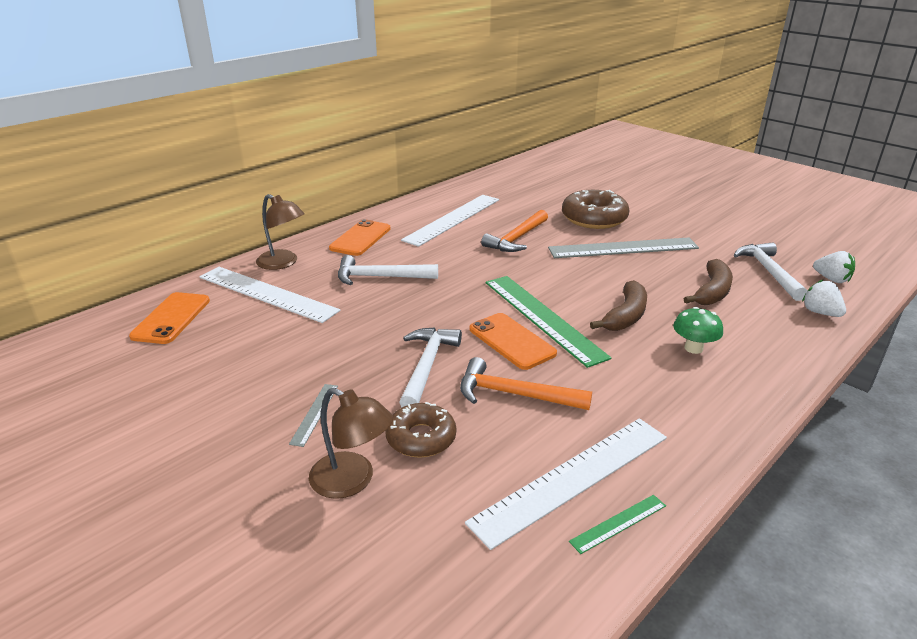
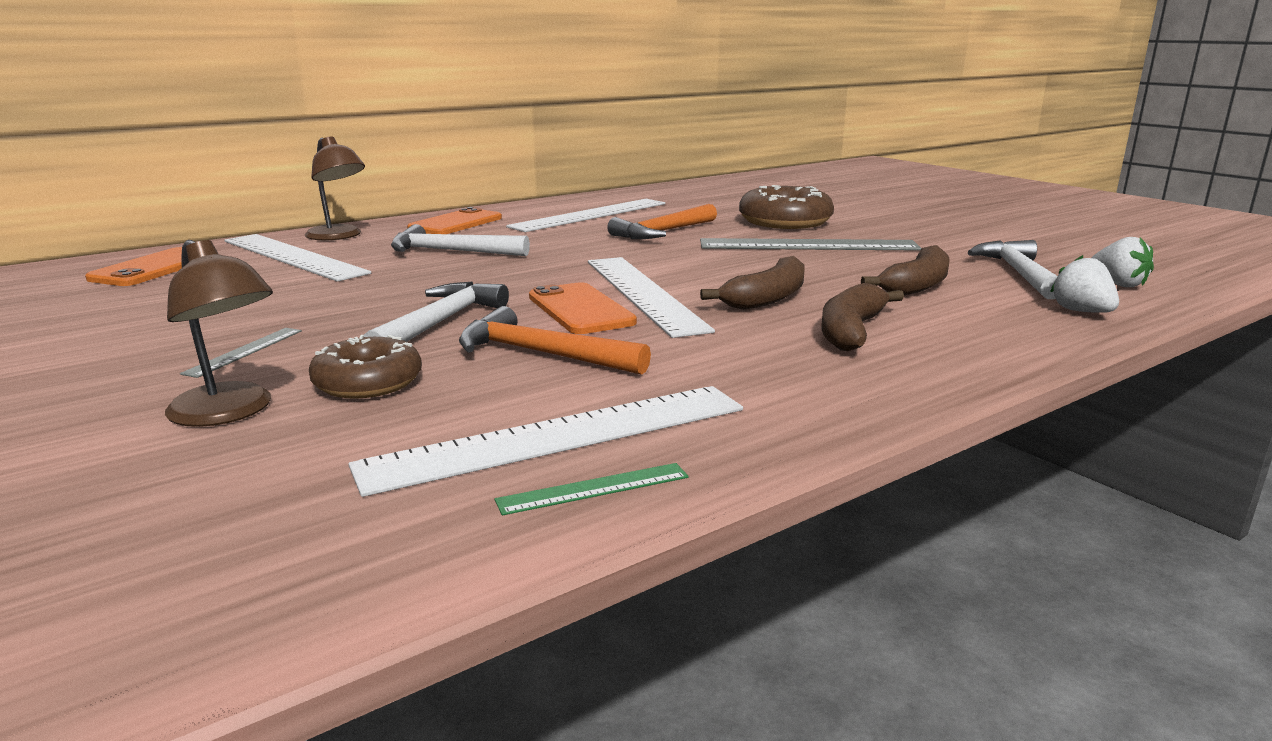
camera: 10 degrees right, 10 degrees down
green ruler [486,276,611,368] -> white ruler [588,257,715,338]
green mushroom [673,307,723,354] -> brown banana [821,283,904,351]

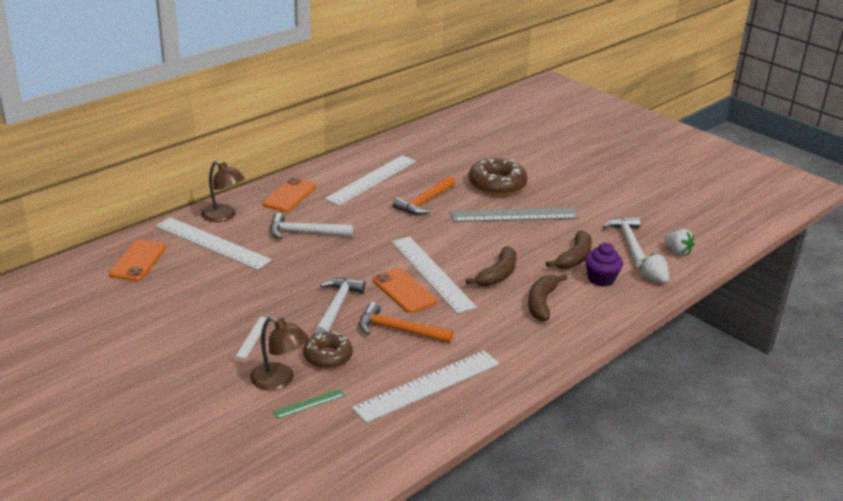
camera: 10 degrees left, 10 degrees up
grey ruler [180,328,302,378] -> white ruler [236,317,267,358]
green ruler [495,463,689,515] -> green ruler moved to [273,389,345,419]
none -> purple cupcake [585,243,623,287]

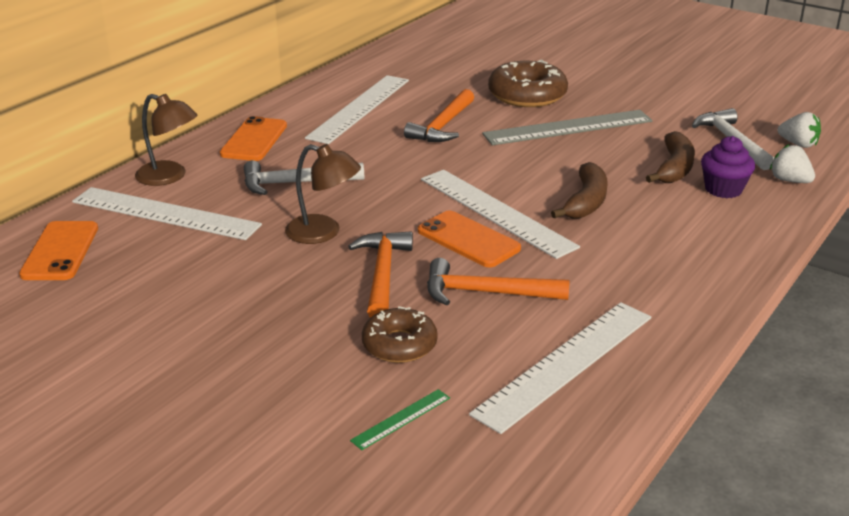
camera: 10 degrees left, 0 degrees up
white ruler [236,317,267,358] -> none
brown lamp [250,317,308,390] -> brown lamp moved to [285,144,361,244]
white hammer [314,278,365,335] -> orange hammer [348,231,413,318]
brown banana [528,274,567,321] -> none

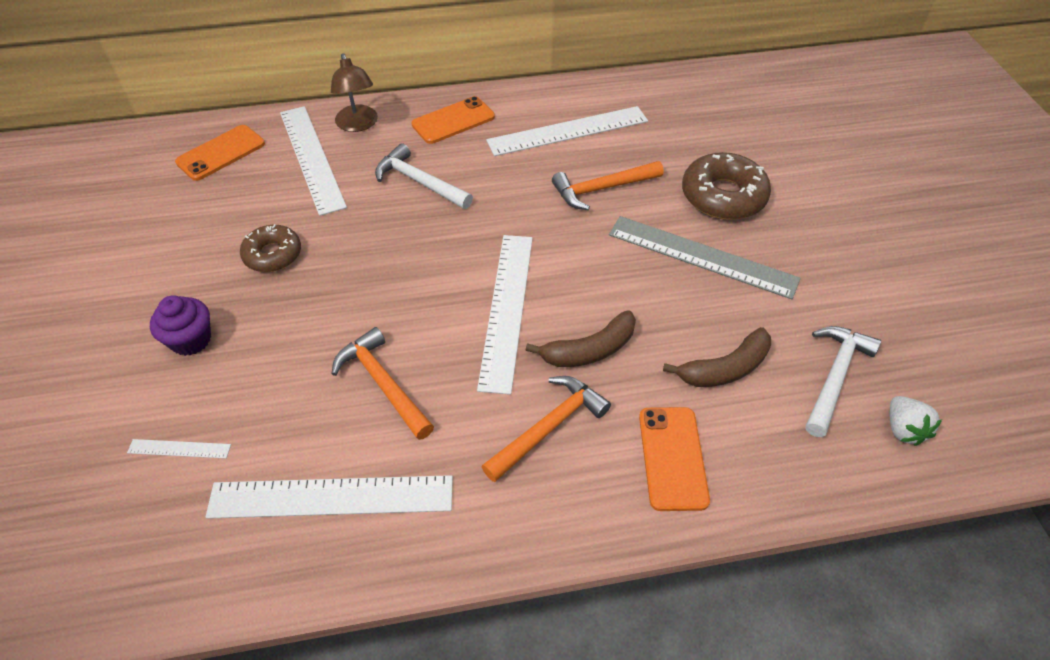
camera: 45 degrees right, 20 degrees up
brown lamp [285,144,361,244] -> none
orange hammer [348,231,413,318] -> orange hammer moved to [481,376,611,482]
green ruler [350,389,450,450] -> white ruler [127,439,231,458]
brown donut [362,306,438,363] -> brown donut moved to [240,224,301,272]
orange phone [418,211,521,268] -> orange phone moved to [639,407,710,511]
purple cupcake [701,136,755,198] -> purple cupcake moved to [150,295,211,356]
white strawberry [770,144,815,183] -> none

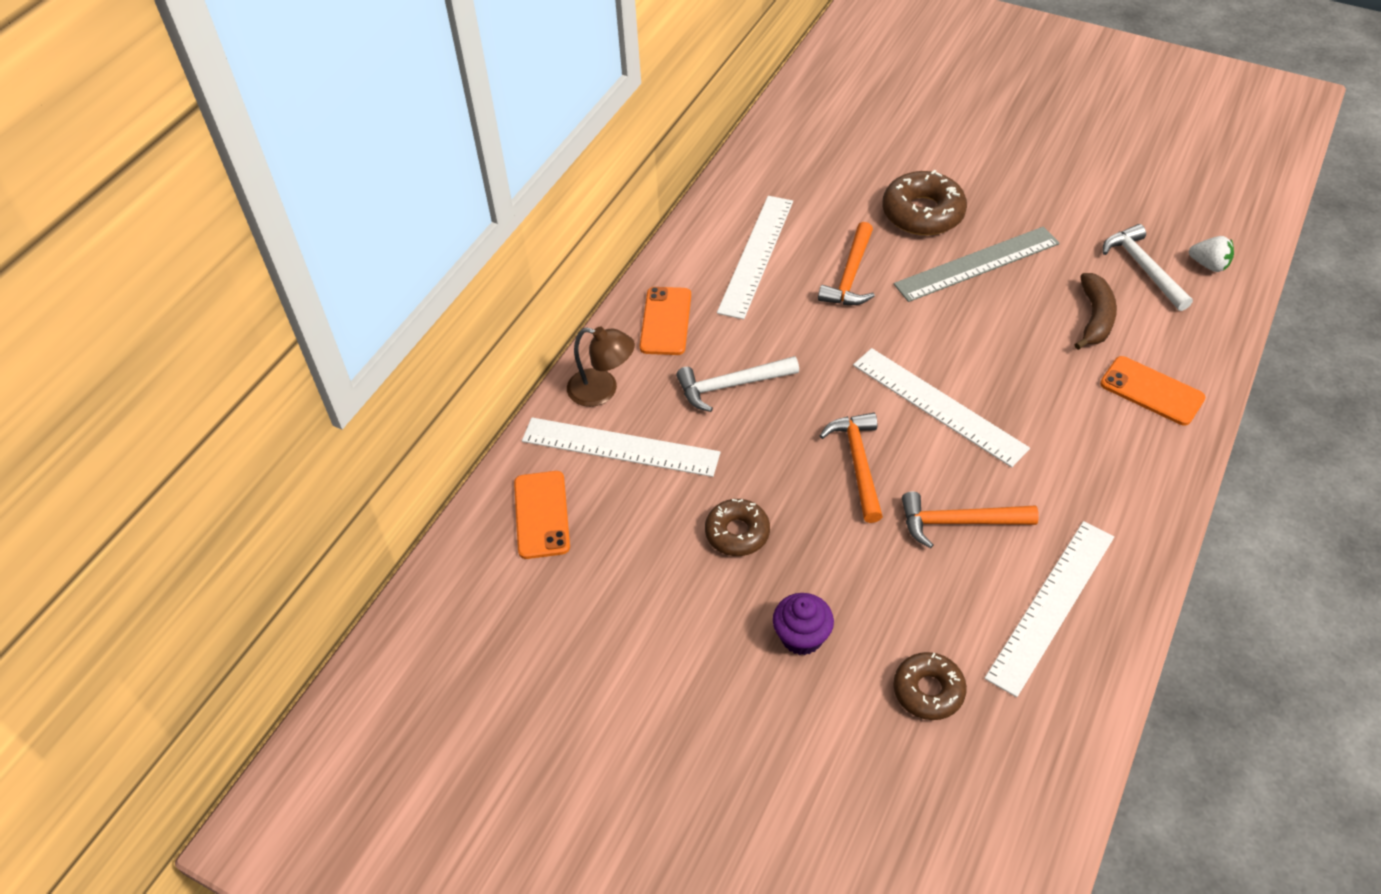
camera: 50 degrees left, 0 degrees up
white ruler [127,439,231,458] -> brown donut [893,652,967,720]
orange hammer [481,376,611,482] -> orange hammer moved to [820,413,883,523]
brown banana [525,310,636,367] -> none

